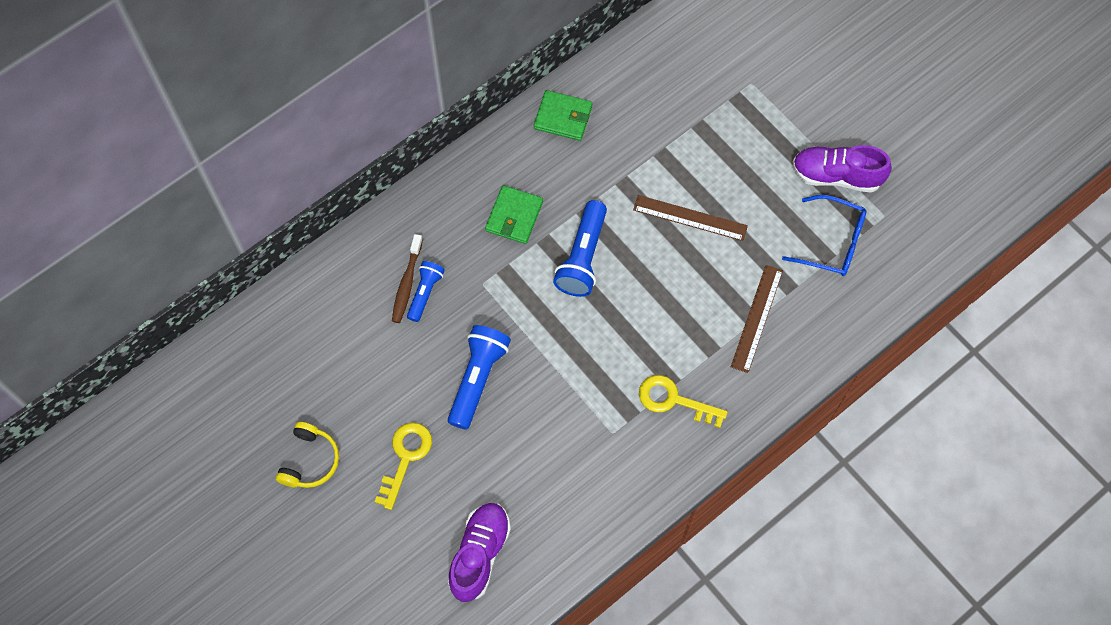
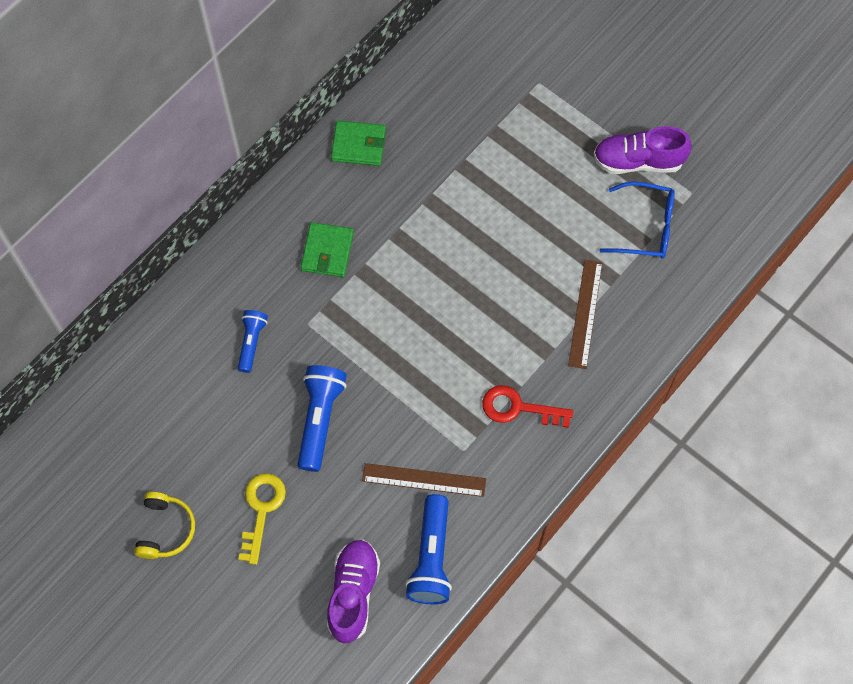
camera: 10 degrees left, 0 degrees up
brown toothbrush [392,234,423,323] -> none
blue flashlight [553,200,607,297] -> blue flashlight moved to [405,494,452,604]
brown ruler [633,195,748,241] -> brown ruler moved to [362,463,486,497]
yellow key [639,375,728,428] -> red key [482,385,573,428]

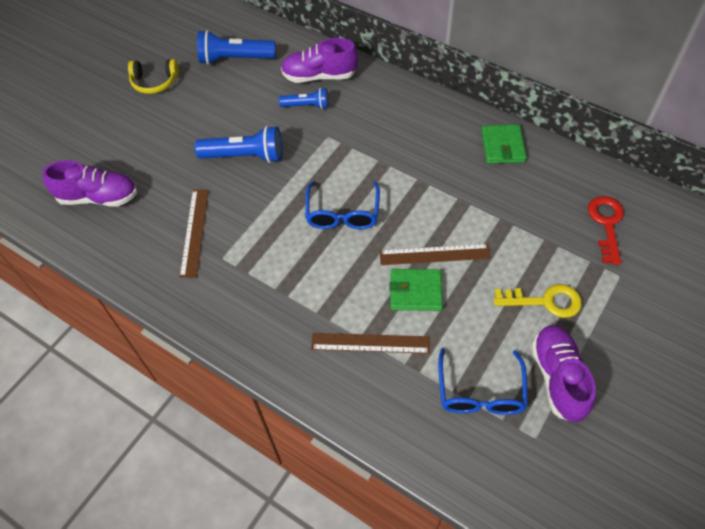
camera: 85 degrees right, 10 degrees down
yellow key [238,473,286,565] -> yellow key moved to [494,284,582,318]
green wallet [301,222,354,277] -> green wallet moved to [389,269,443,311]
blue flashlight [405,494,452,604] -> blue flashlight moved to [197,30,276,65]
red key [482,385,573,428] -> red key moved to [588,196,624,265]
none -> purple shoe [281,38,358,83]
none -> blue glasses [305,181,380,229]
none -> brown ruler [379,244,491,265]

